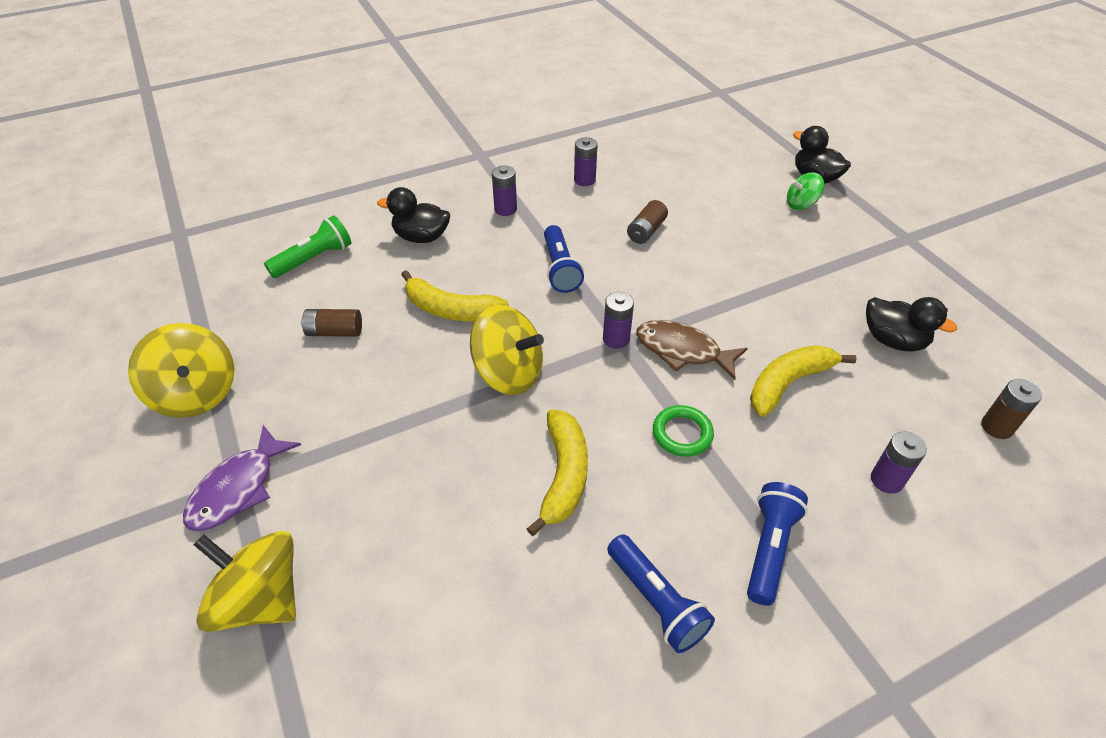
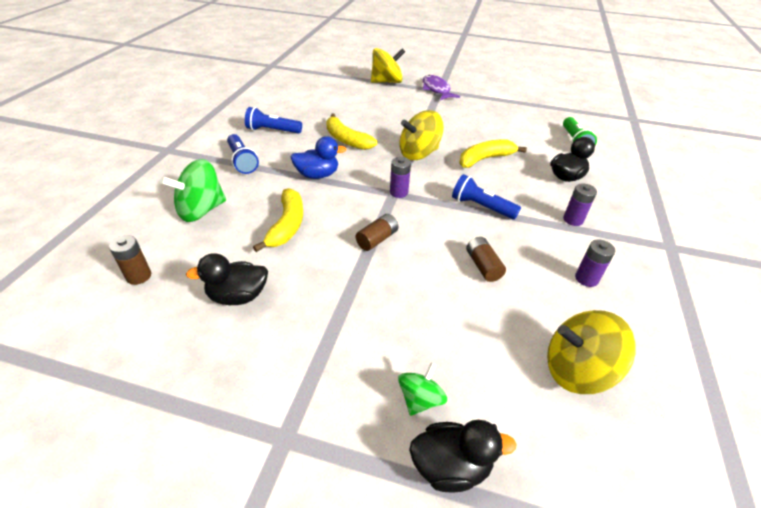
camera: 130 degrees right, 5 degrees down
yellow spinning top [128,323,234,418] -> yellow spinning top moved to [547,310,636,394]
brown battery [301,309,362,337] -> brown battery moved to [356,214,398,251]
brown fish [636,320,748,380] -> none
green ring [653,405,714,457] -> blue duck [291,136,346,179]
purple battery [871,431,927,494] -> green spinning top [160,159,226,222]

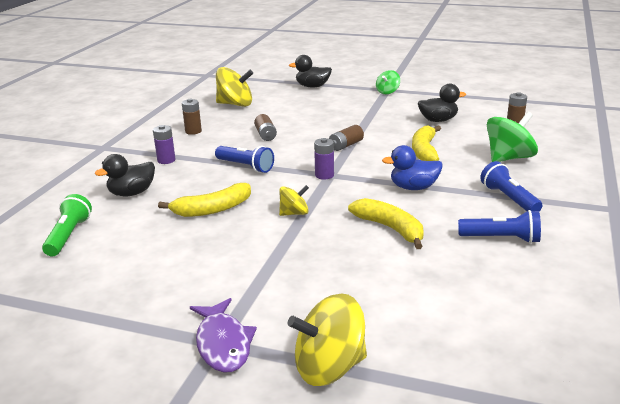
camera: 175 degrees left, 15 degrees down
green spinning top [398,362,447,416] -> green spinning top moved to [376,70,400,94]
yellow spinning top [399,110,444,160] -> yellow spinning top [279,185,309,216], size x0.57
purple battery [575,239,615,287] -> brown battery [182,99,202,135]

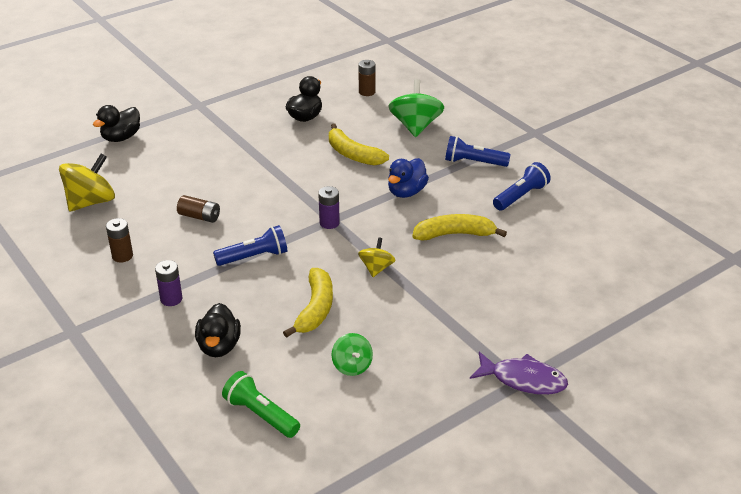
camera: 55 degrees left, 10 degrees up
yellow spinning top [287,294,367,386] -> none
brown battery [329,125,364,151] -> none
green spinning top [376,70,400,94] -> green spinning top moved to [332,333,373,376]

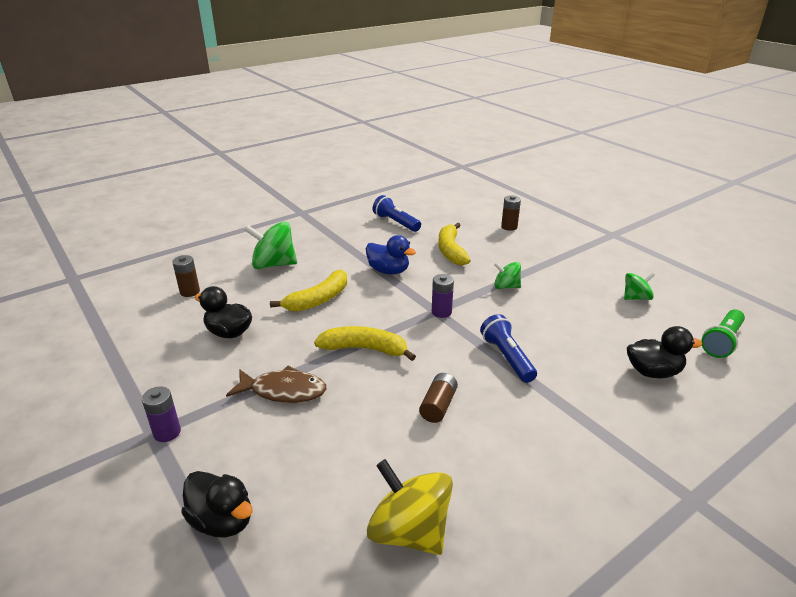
camera: 90 degrees left, 5 degrees down
brown battery [106,218,133,262] -> brown battery moved to [501,195,521,231]
purple battery [155,260,182,306] -> purple battery moved to [142,386,181,442]
yellow banana [283,268,333,338] -> yellow banana moved to [314,326,416,361]
yellow spinning top [358,238,395,277] -> green spinning top [494,262,521,289]
blue flashlight [445,136,511,167] -> none
purple fish [470,352,568,395] -> none
none -> brown fish [226,366,326,403]

